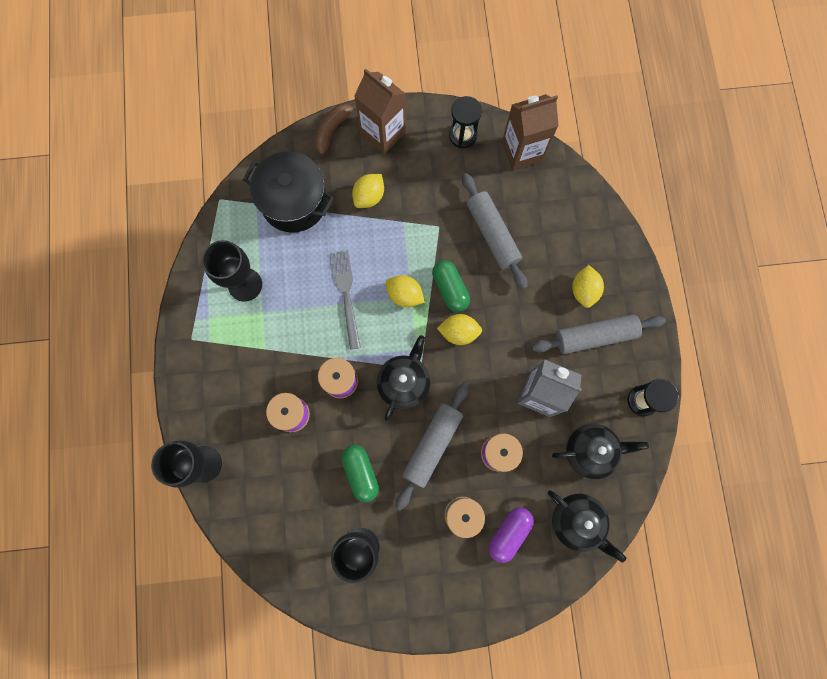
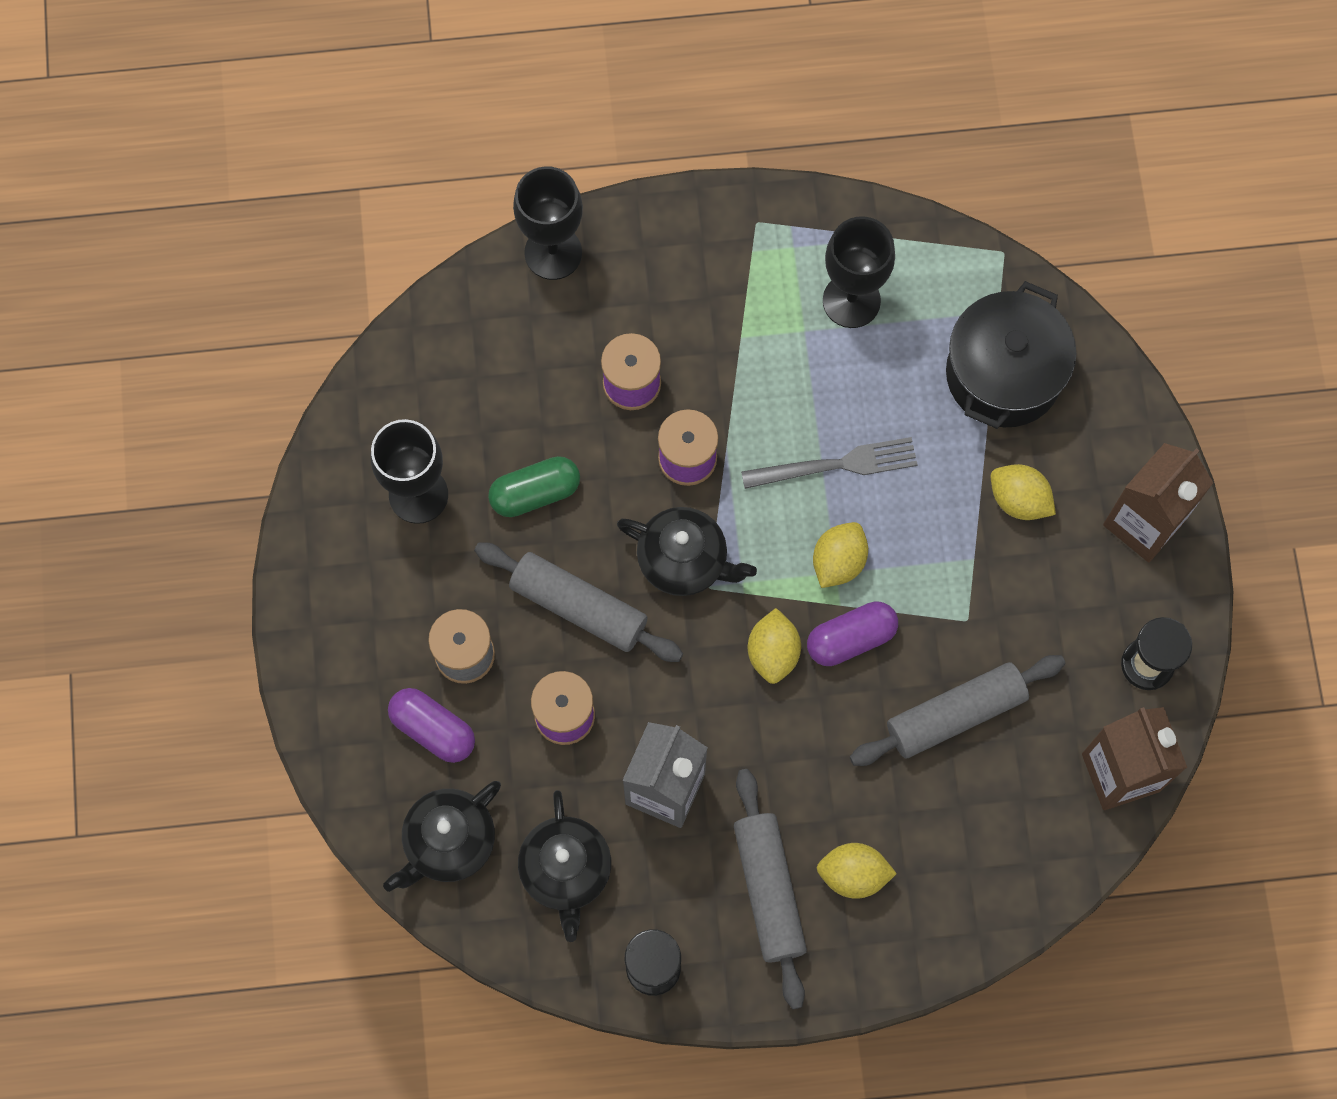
camera: 90 degrees right, 5 degrees down
brown banana [314,104,357,155] -> none
green capsule [432,260,470,312] -> purple capsule [807,601,898,666]

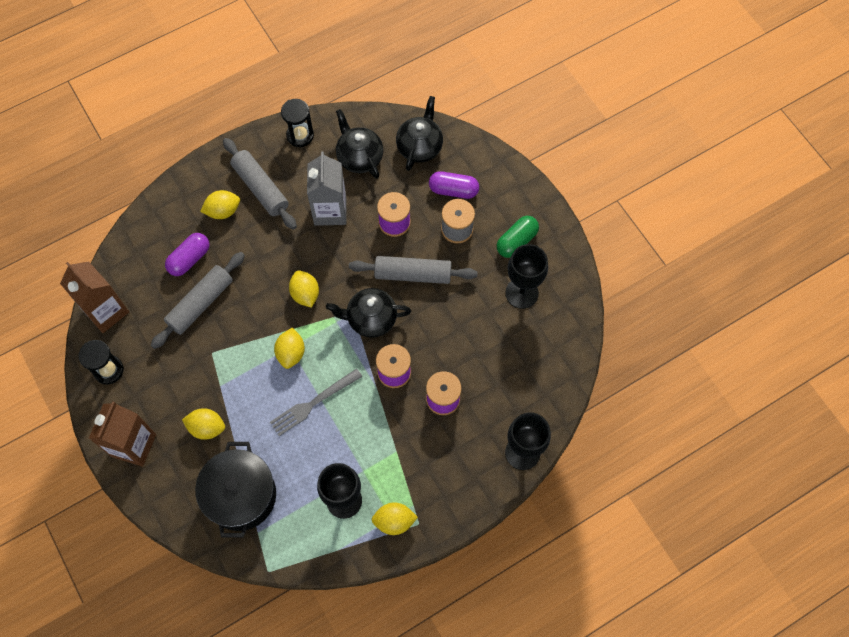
camera: 155 degrees right, 5 degrees down
green capsule [488,456,580,517] -> green capsule moved to [497,216,539,258]
purple capsule [807,601,898,666] -> purple capsule moved to [165,233,209,276]
none -> yellow lemon [372,502,418,535]

